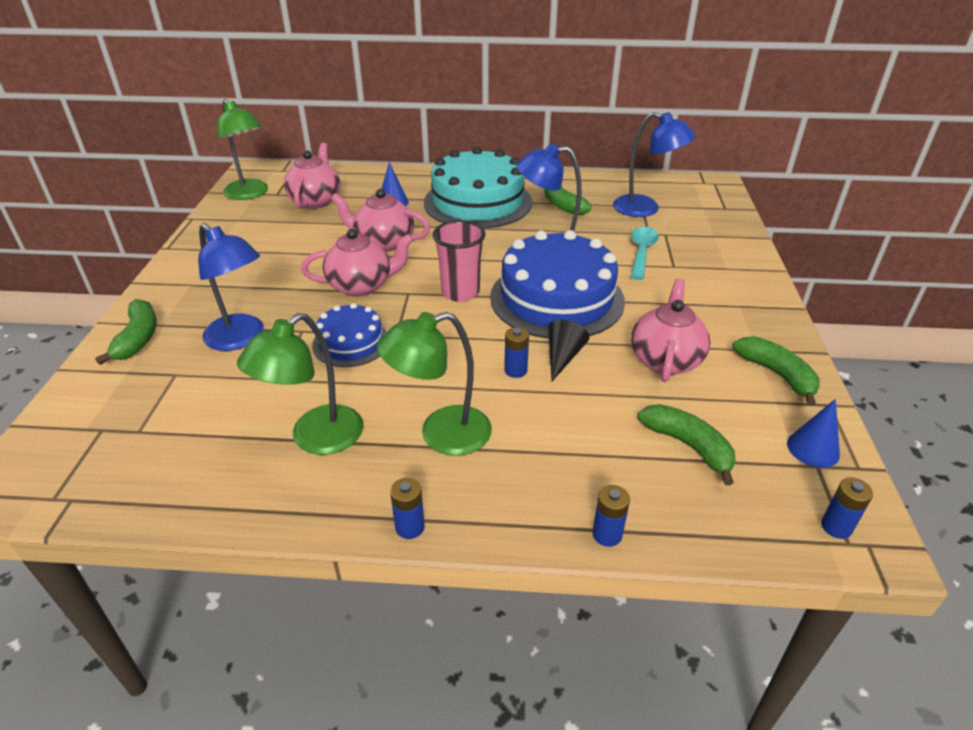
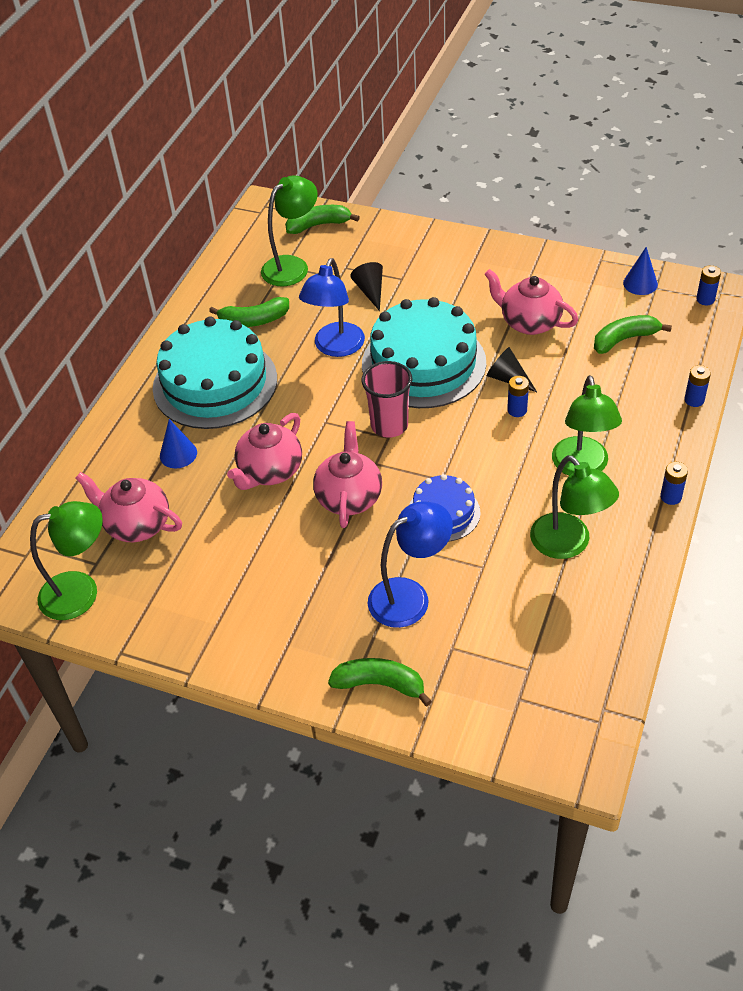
camera: 70 degrees left, 10 degrees up
blue cake [490,230,625,339] -> turquoise cake [362,297,486,408]
blue lamp [613,112,696,217] -> green lamp [261,175,318,286]
turquoise spoon [631,227,659,280] -> black cone [350,262,383,311]
green banana [732,336,819,406] -> green banana moved to [285,205,360,234]

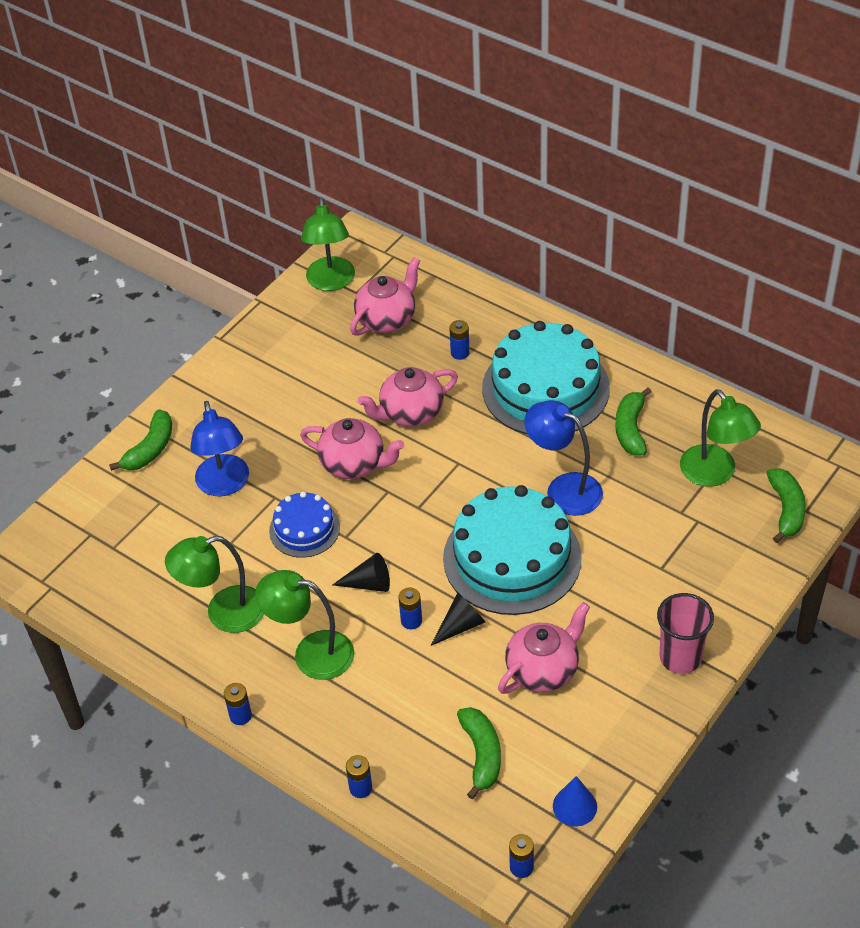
camera: 105 degrees right, 0 degrees up
blue cone [160,419,197,468] -> blue battery [449,320,470,360]
pink teapot [227,413,302,490] -> pink teapot turned 75 degrees counterclockwise [358,367,458,427]
black cone [350,262,383,311] -> black cone moved to [333,553,390,592]
pink cup [362,361,412,438] -> pink cup moved to [657,593,714,674]

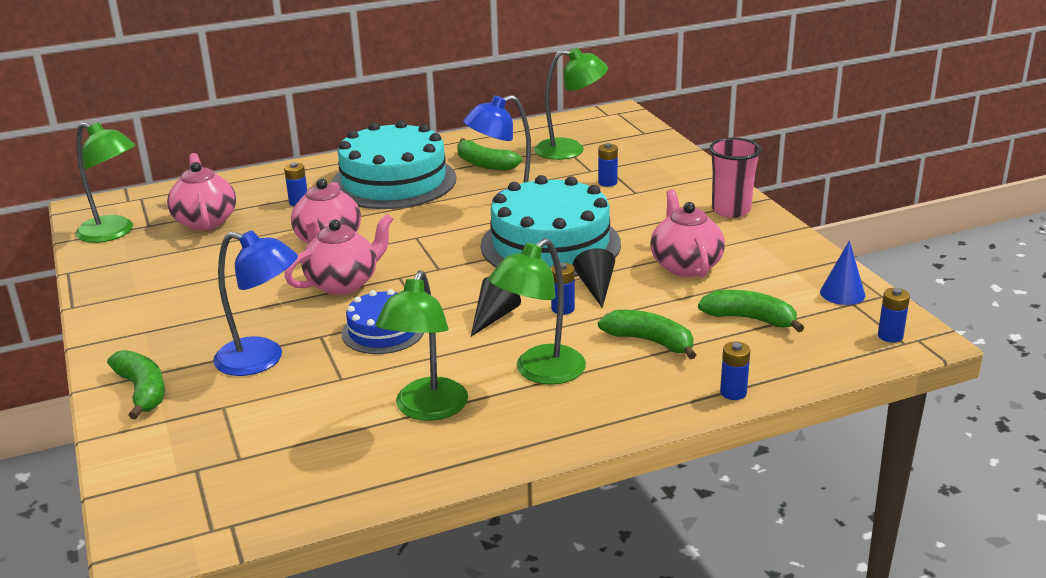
camera: 60 degrees left, 20 degrees down
blue battery [224,683,252,725] -> blue battery moved to [598,143,618,187]
green banana [767,468,806,543] -> green banana moved to [598,310,696,359]

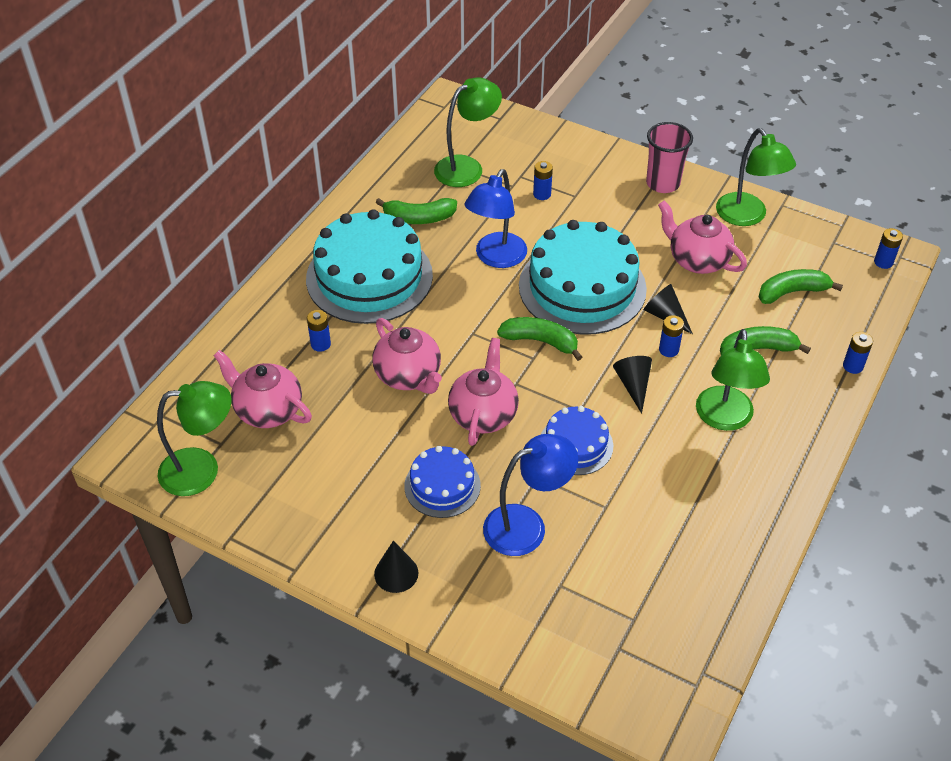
camera: 40 degrees left, 20 degrees up
green banana [107,350,165,420] -> green banana moved to [497,317,582,361]
green lamp [376,270,468,421] -> green lamp moved to [716,128,796,226]
blue cone [820,240,865,305] -> none
none -> black cone [374,541,419,593]
none -> blue cake [404,446,481,518]

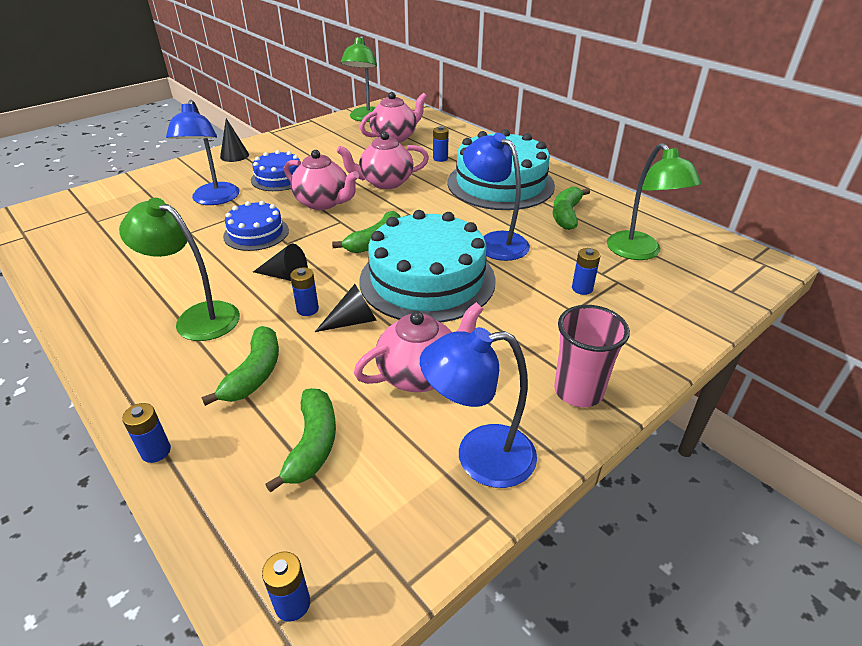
camera: 110 degrees right, 10 degrees down
green lamp [716,128,796,226] -> blue lamp [420,327,537,488]

